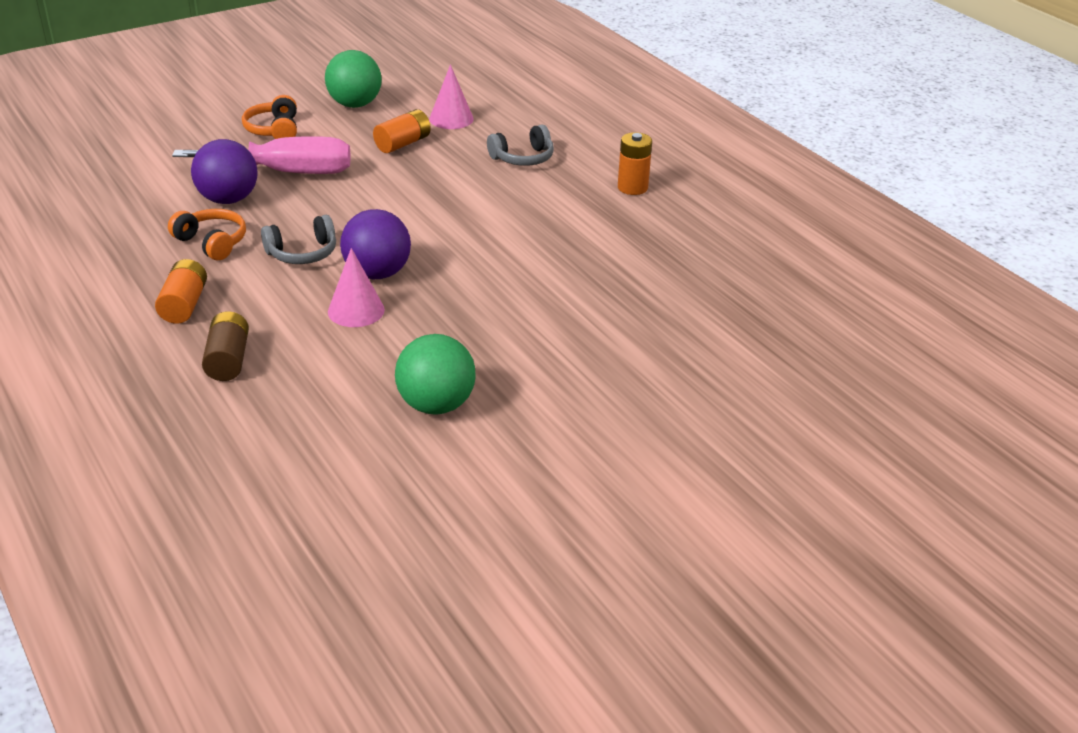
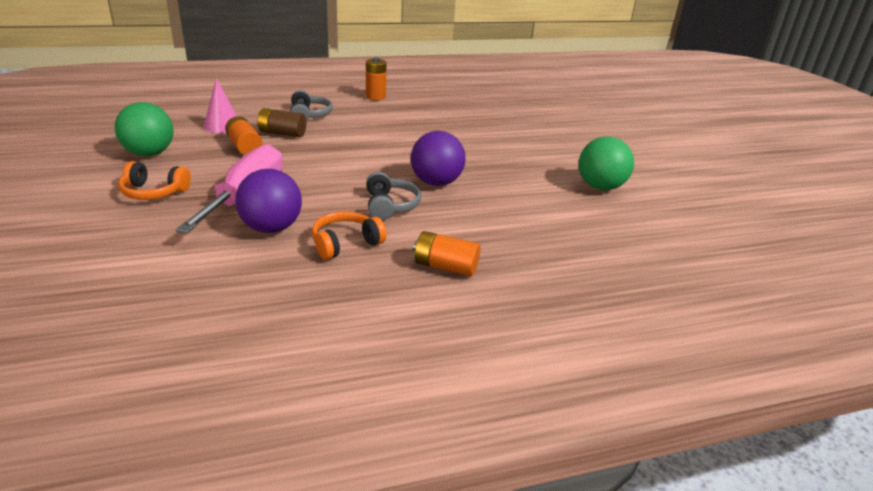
camera: 75 degrees left, 5 degrees down
brown battery [202,311,249,381] -> brown battery moved to [257,108,306,137]
pink cone [328,248,385,327] -> none

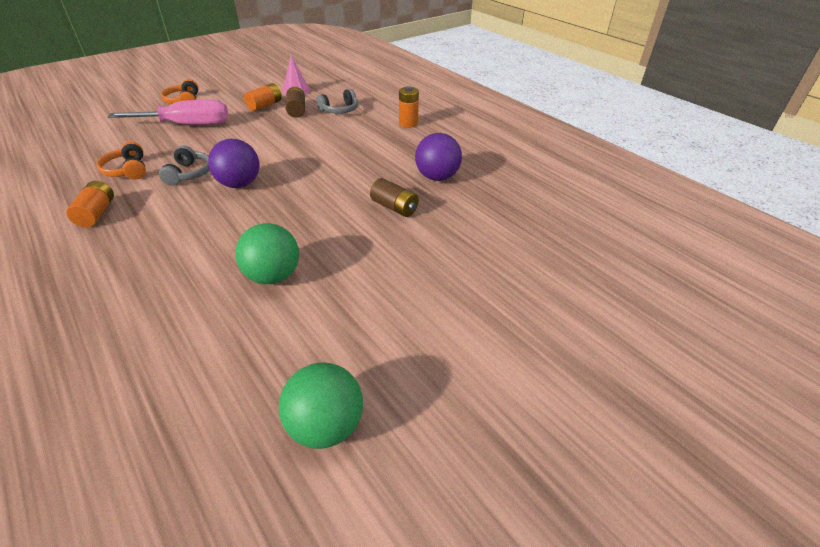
camera: 70 degrees right, 10 degrees up
green ball [115,102,174,156] -> green ball moved to [279,362,363,449]
purple ball [235,169,302,233] -> purple ball moved to [415,133,462,181]
orange headphones [312,211,386,260] -> orange headphones turned 150 degrees counterclockwise [96,142,146,179]
grey headphones [366,172,421,220] -> grey headphones turned 60 degrees counterclockwise [159,146,210,186]
none -> brown battery [370,178,419,217]

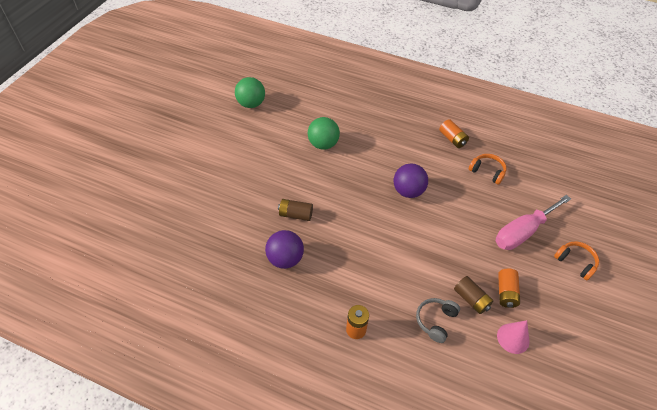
camera: 150 degrees right, 10 degrees up
grey headphones [159,146,210,186] -> none

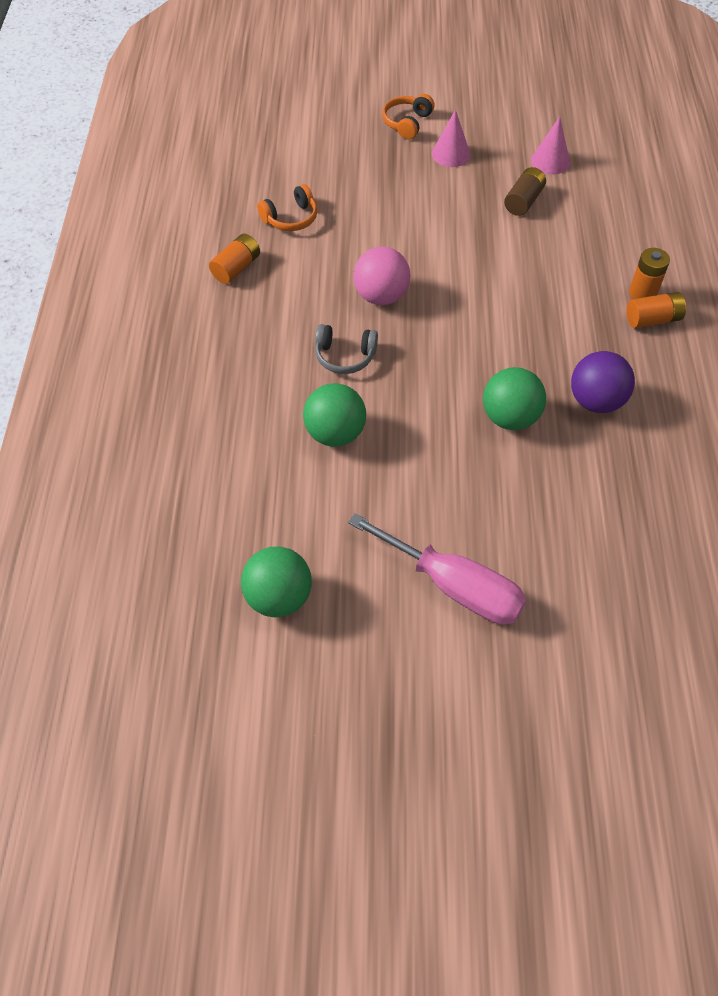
camera: 110 degrees left, 5 degrees up
brown battery [278,199,313,221] -> green ball [483,367,546,430]
purple ball [394,163,428,198] -> pink ball [353,247,411,305]
grey headphones [416,298,460,343] -> grey headphones moved to [315,324,378,374]
orange headphones [469,154,507,185] -> orange headphones turned 135 degrees counterclockwise [257,184,317,231]
pink screwdriver [496,195,571,250] -> pink screwdriver moved to [348,513,526,625]
orange battery [498,269,520,308] -> orange battery moved to [626,292,686,328]
none -> pink cone [432,109,471,167]

